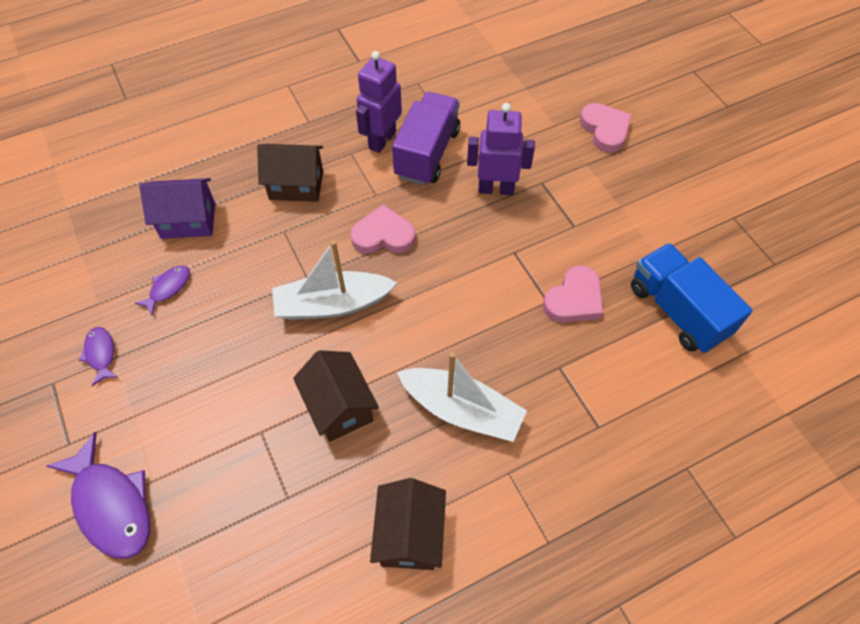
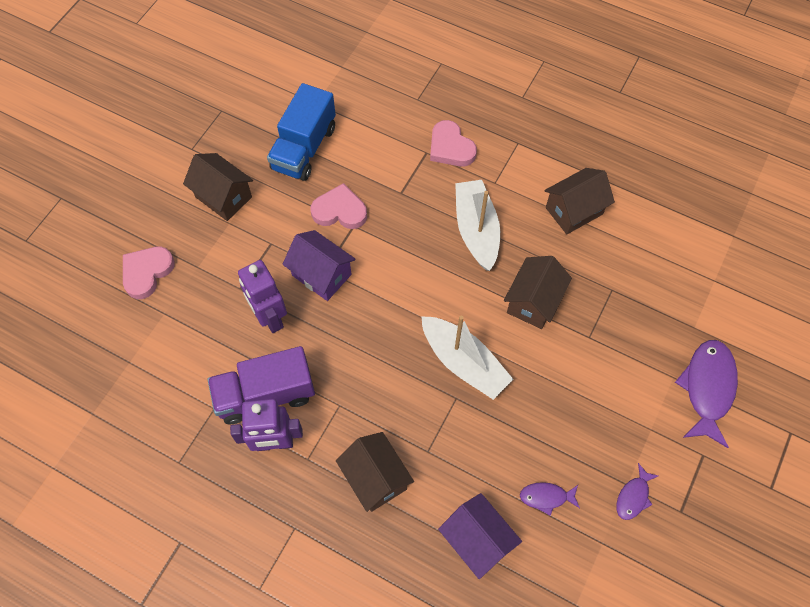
camera: 125 degrees left, 5 degrees up
pink heart [350,204,416,254] -> pink heart moved to [430,120,477,167]
none -> brown house [183,153,253,221]
none -> purple house [282,230,356,301]

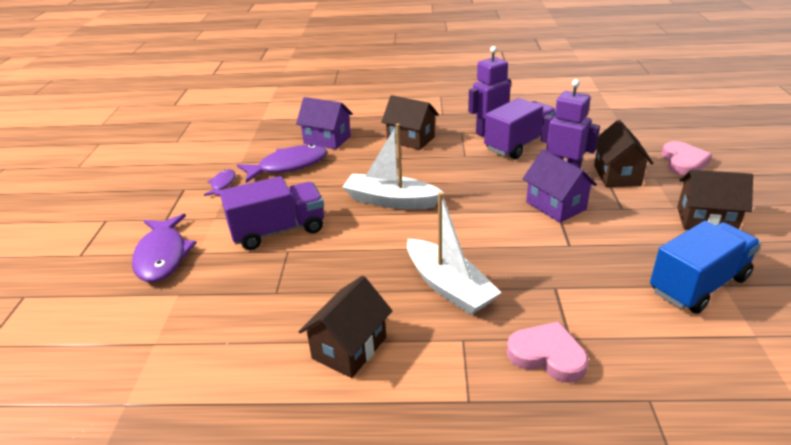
camera: 155 degrees right, 30 degrees down
blue truck [267,83,336,181] -> blue truck turned 60 degrees clockwise [650,221,761,314]
purple house [282,230,356,301] -> purple house turned 45 degrees clockwise [523,150,597,223]
pink heart [311,183,367,229] -> none
brown house [504,256,572,329] -> brown house moved to [594,120,653,187]
purple fish [520,482,580,516] -> purple fish [237,144,327,183], size x1.95
none -> purple truck [220,176,324,250]

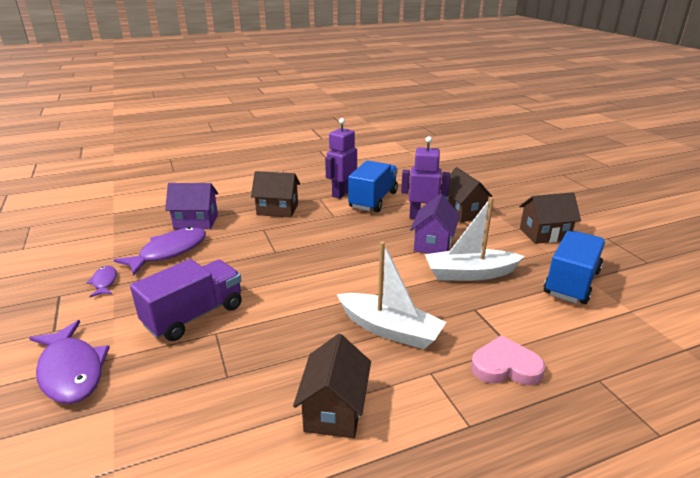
camera: 25 degrees left, 5 degrees down
white boat [343,123,444,209] -> white boat moved to [425,197,525,281]
purple truck [484,98,555,159] -> blue truck [348,160,398,212]
purple house [523,150,597,223] -> purple house turned 75 degrees clockwise [410,194,460,254]
pink heart [662,141,712,176] -> none

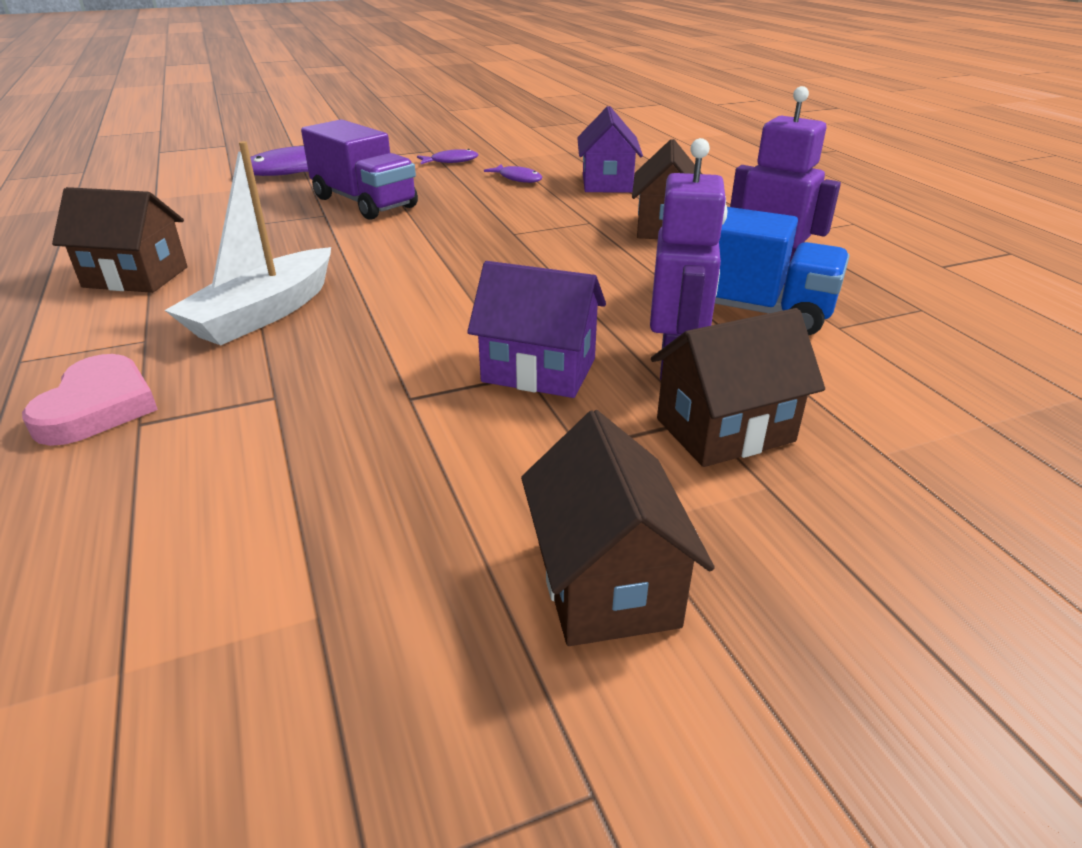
camera: 90 degrees right, 5 degrees up
purple fish [114,227,206,276] -> purple fish [484,164,542,183], size x0.51
white boat [425,197,525,281] -> none
blue truck [544,231,605,304] -> none

